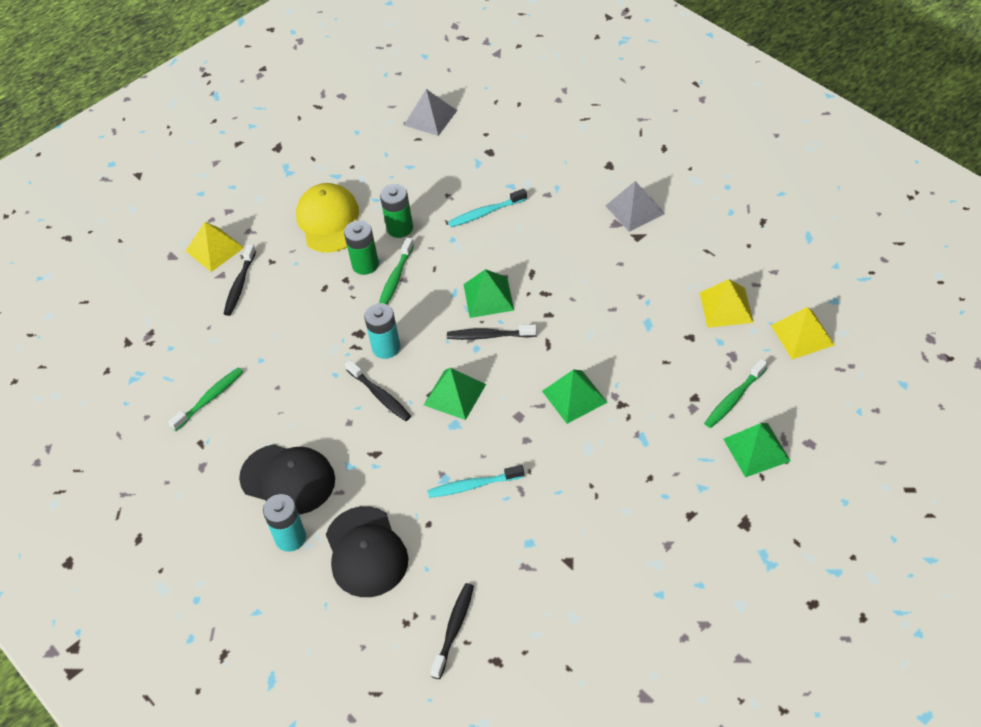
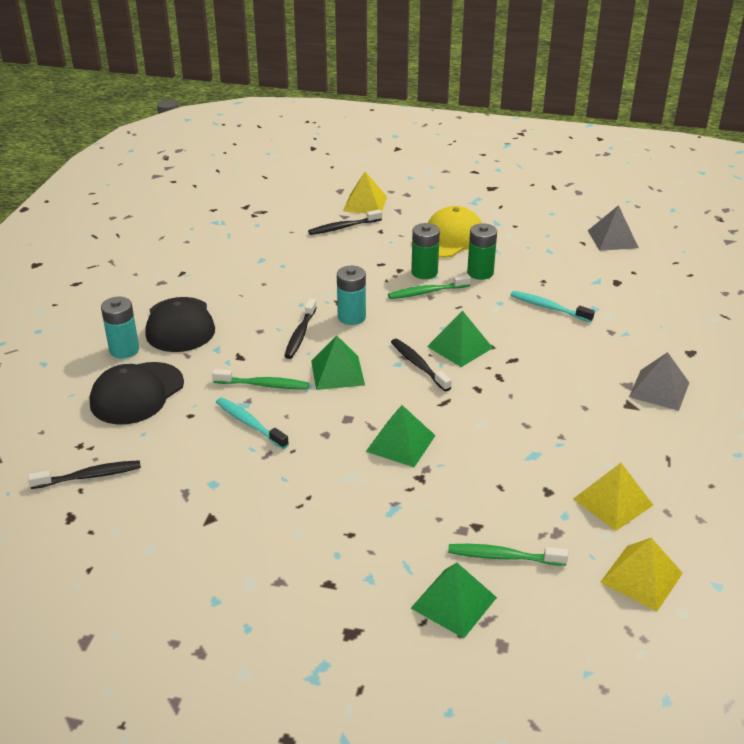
camera: 50 degrees right, 15 degrees down
green toothbrush [168,368,243,431] -> green toothbrush moved to [212,369,309,389]

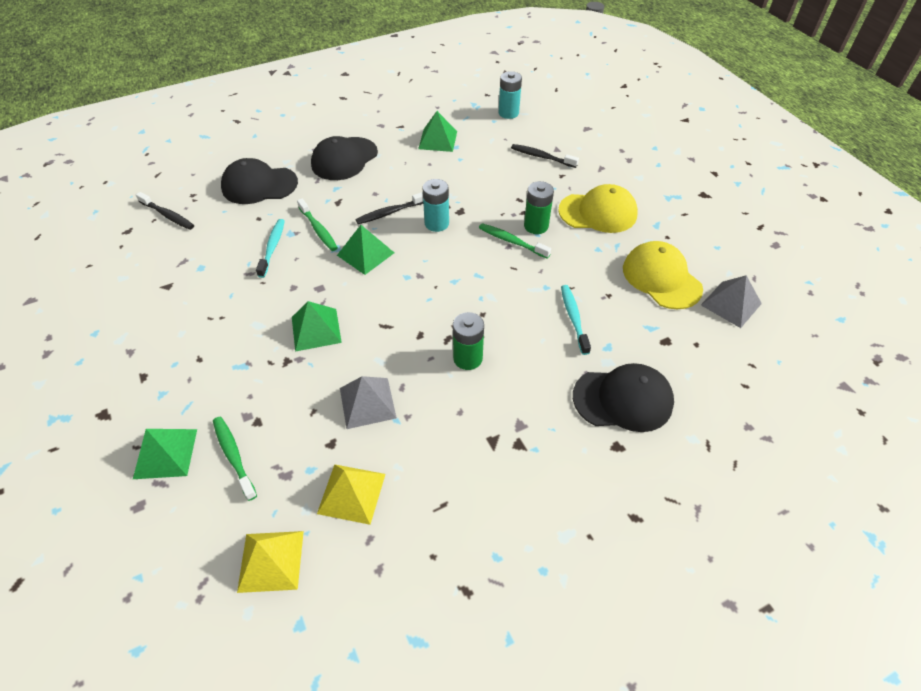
camera: 50 degrees right, 15 degrees up
turquoise battery [101,297,139,358] -> turquoise battery moved to [499,71,522,119]
yellow pyramid [343,171,387,214] -> none
black toothbrush [391,339,452,391] -> none
green pyramid [427,310,493,367] -> green pyramid moved to [418,111,457,152]
green battery [467,223,497,280] -> green battery moved to [453,312,484,370]
grey pyramid [629,352,689,411] -> grey pyramid moved to [340,376,397,429]
none -> black cap [573,363,674,432]
none -> yellow cap [623,241,703,309]

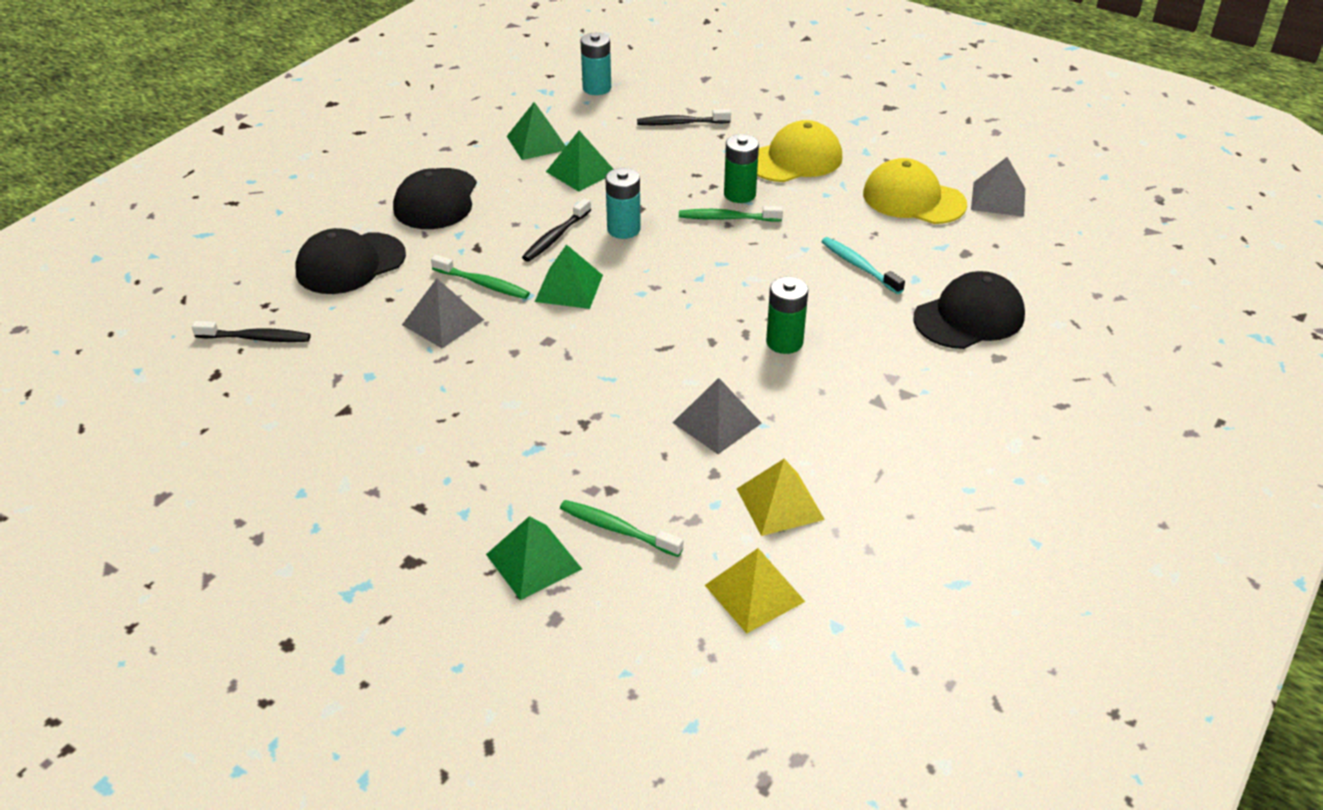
camera: 30 degrees left, 10 degrees down
turquoise toothbrush [256,219,285,278] -> grey pyramid [402,278,484,348]
green pyramid [292,301,342,352] -> green pyramid moved to [546,131,613,192]

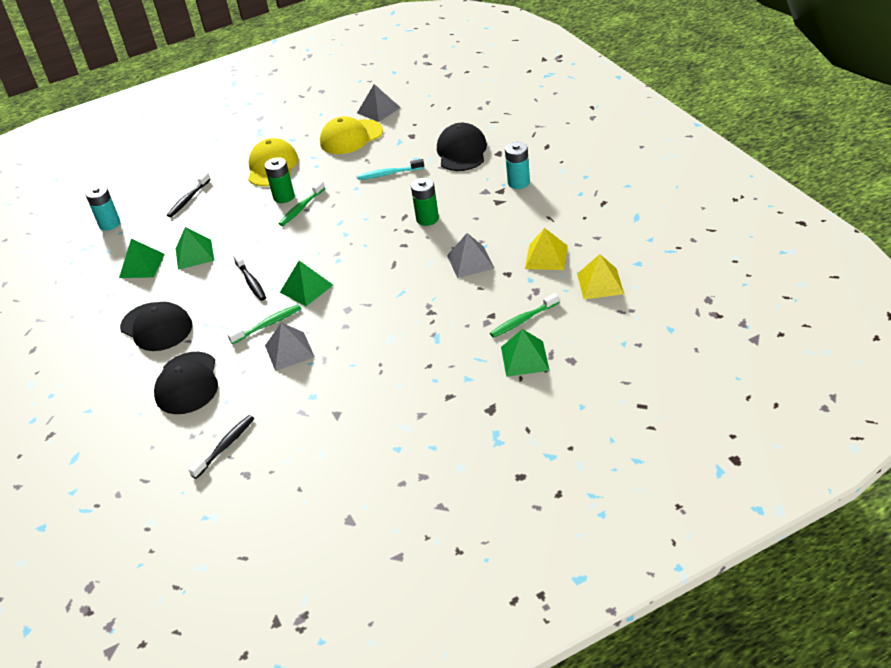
camera: 55 degrees left, 0 degrees up
turquoise battery [605,168,641,239] -> turquoise battery moved to [505,142,530,189]

